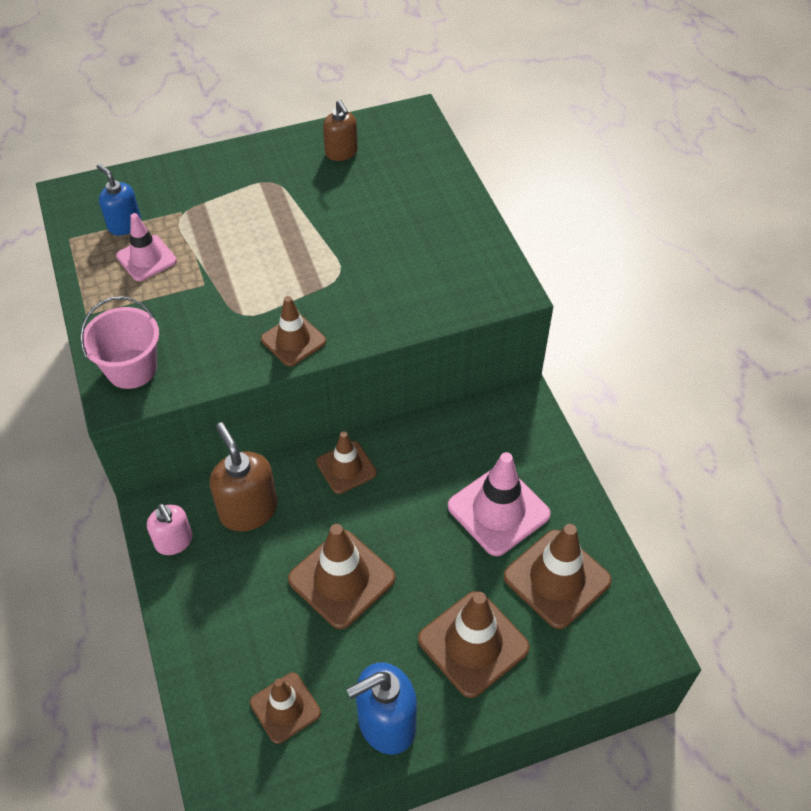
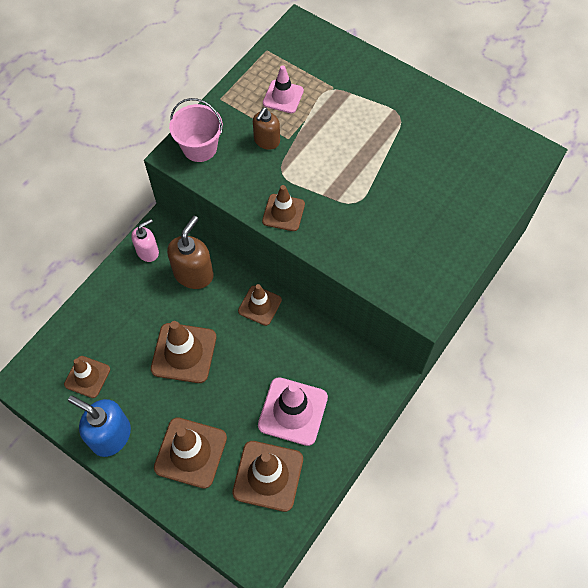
camera: 55 degrees right, 10 degrees up
blue soap dispenser [97,164,141,236] -> none
pink soap dispenser [147,503,193,555] -> pink soap dispenser turned 150 degrees counterclockwise [131,219,159,262]
brown soap dispenser [323,100,358,161] -> brown soap dispenser moved to [253,107,280,150]

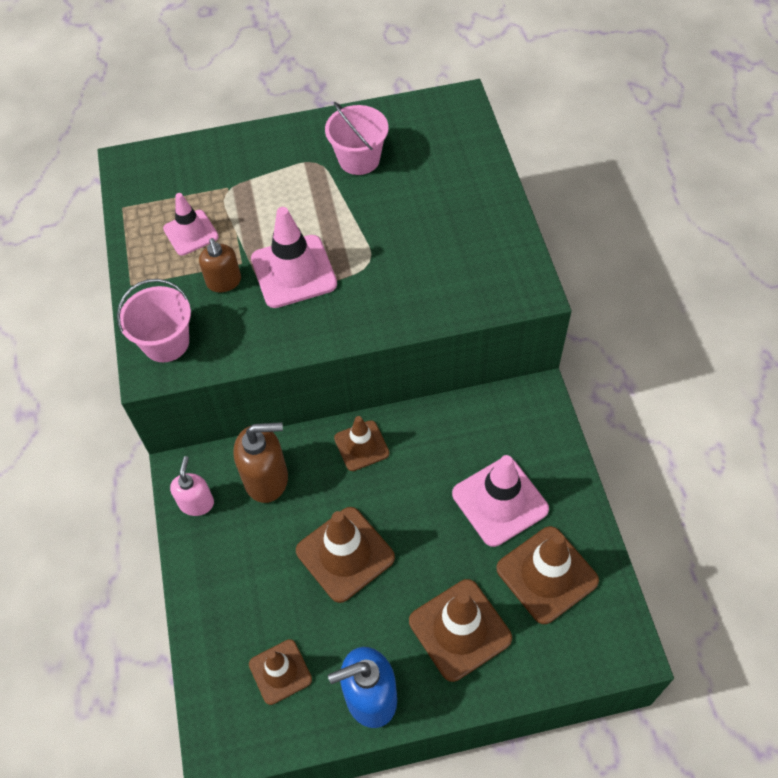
camera: 45 degrees left, 5 degrees down
brown soap dispenser [167,216,214,289] -> brown soap dispenser turned 105 degrees clockwise [234,422,288,503]
brown traffic cone [262,185,305,231] -> none
none -> pink traffic cone [251,207,337,308]
none -> pink bucket [325,102,388,175]

